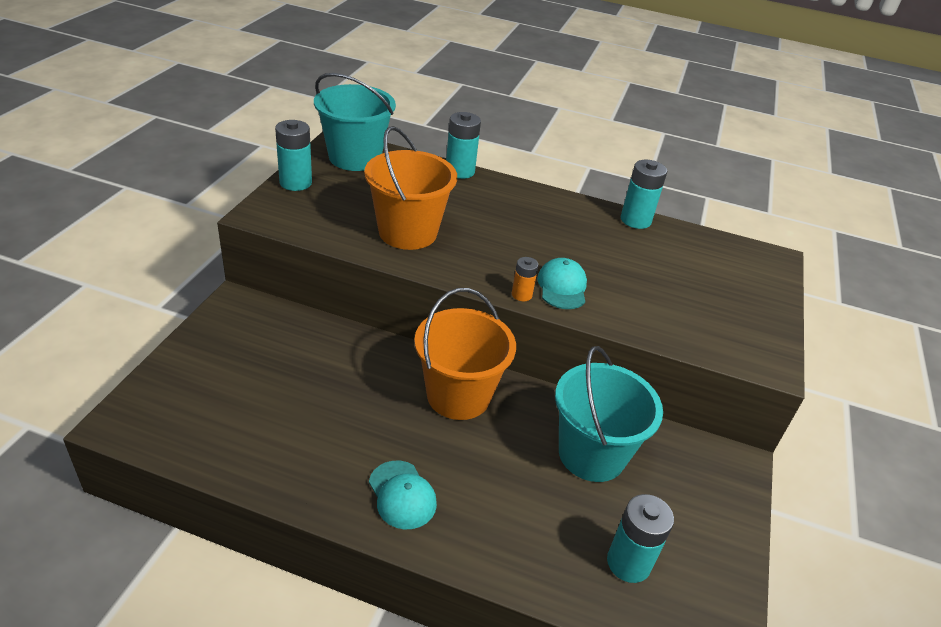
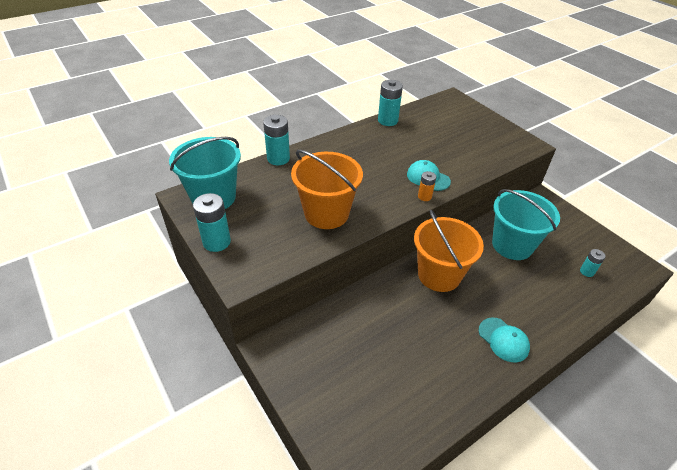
camera: 50 degrees left, 5 degrees up
turquoise cap [369,461,437,529] -> turquoise cap turned 45 degrees clockwise [479,318,530,362]
turquoise battery [607,494,674,583] -> turquoise battery [580,249,606,277], size x0.57

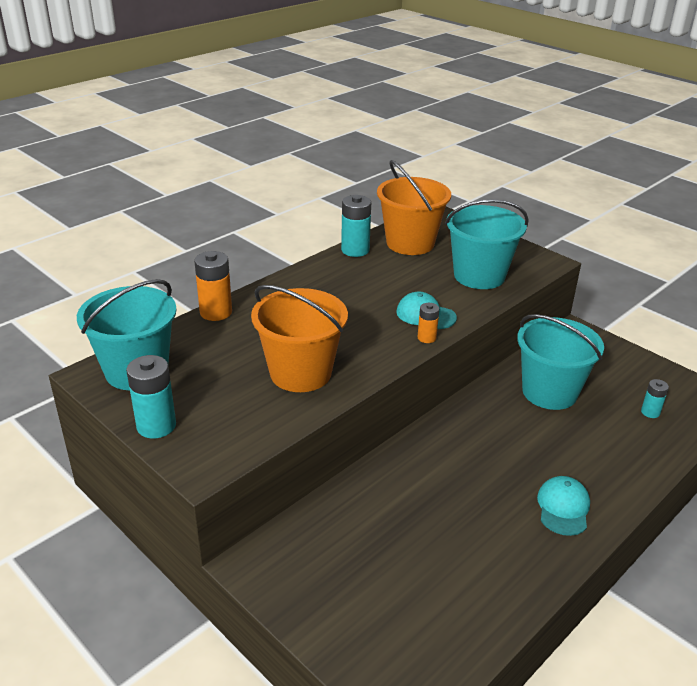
camera: 10 degrees left, 10 degrees down
turquoise battery [263,115,290,165] -> orange battery [194,251,232,321]
orange bucket [414,210,484,292] -> orange bucket moved to [377,160,451,255]
turquoise cap [479,318,530,362] -> turquoise cap turned 120 degrees counterclockwise [537,476,590,536]
none -> turquoise bucket [445,199,529,289]

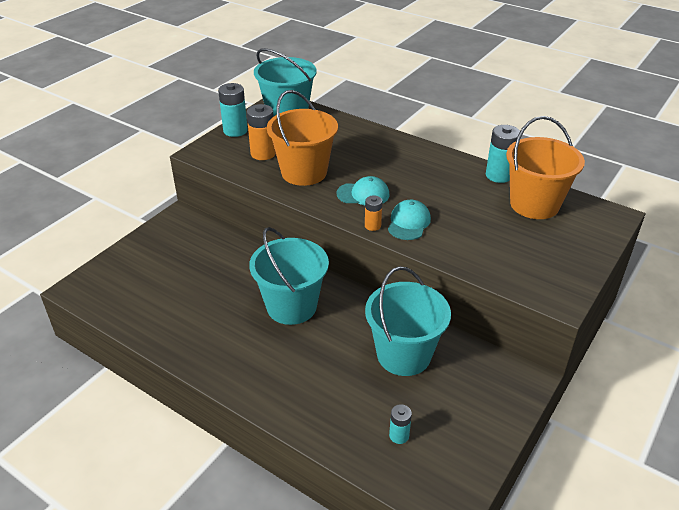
camera: 80 degrees right, 5 degrees up
orange battery [194,251,232,321] -> orange battery moved to [246,104,276,160]
turquoise bucket [445,199,529,289] -> turquoise bucket moved to [249,227,329,325]
turquoise cap [537,476,590,536] -> turquoise cap moved to [336,176,390,205]

